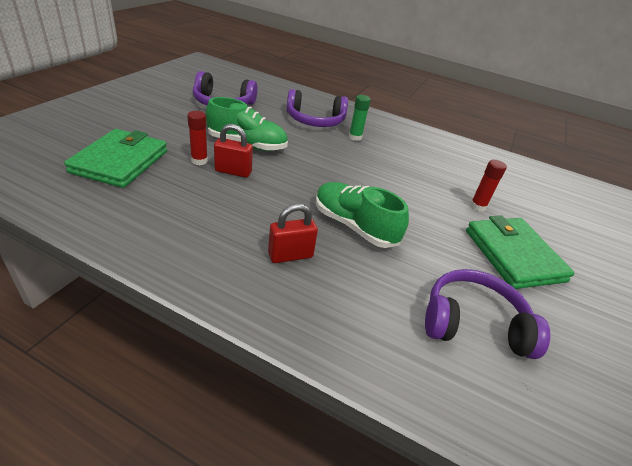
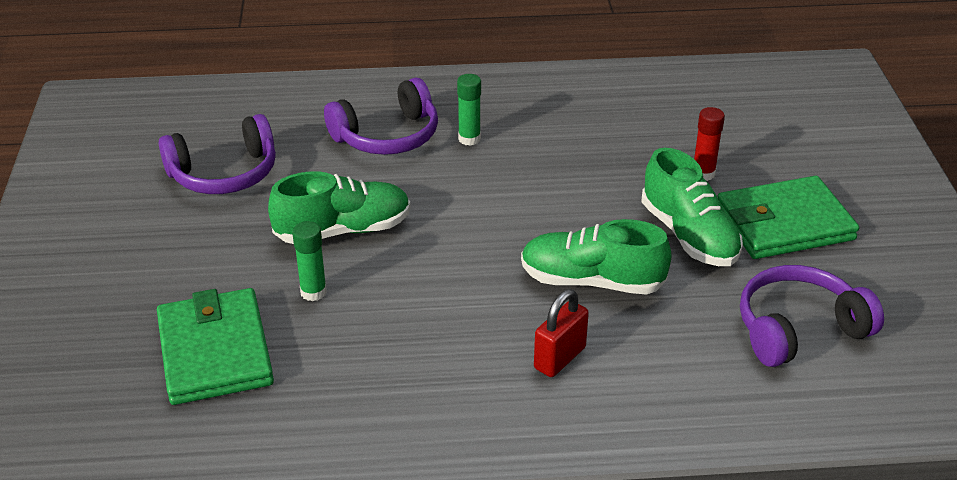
camera: 25 degrees left, 0 degrees up
red glue stick [187,111,208,165] -> green glue stick [292,221,327,301]
red padlock [214,124,253,178] -> none
green wallet [466,215,575,289] -> green wallet turned 60 degrees counterclockwise [717,176,859,259]
none -> green shoe [641,148,743,266]

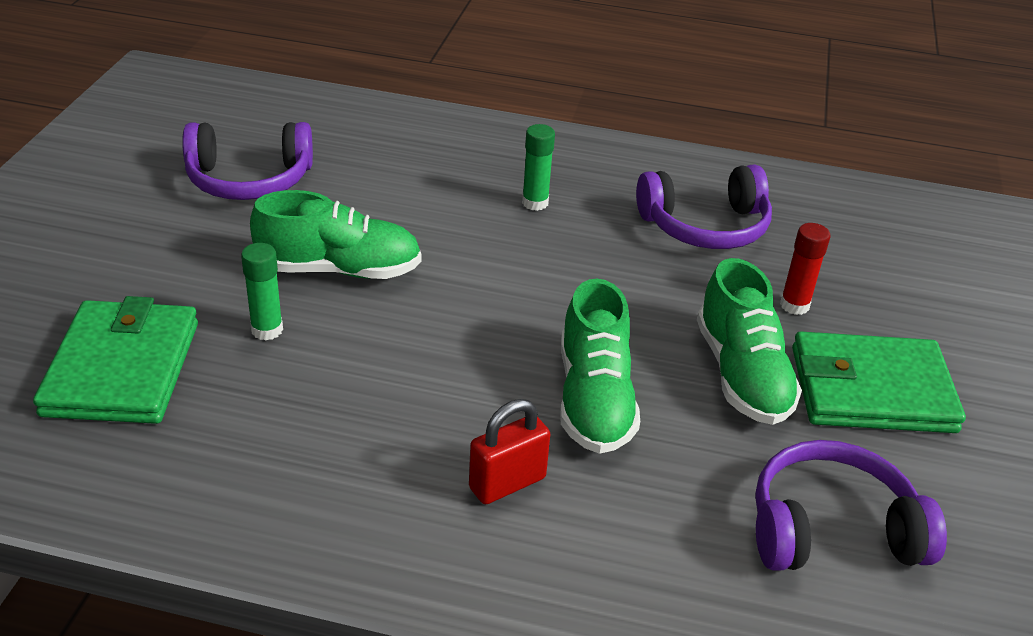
camera: 15 degrees right, 0 degrees up
purple headphones [324,77,438,155] -> purple headphones moved to [636,165,772,249]
green shoe [521,219,672,295] -> green shoe turned 120 degrees counterclockwise [560,279,640,454]

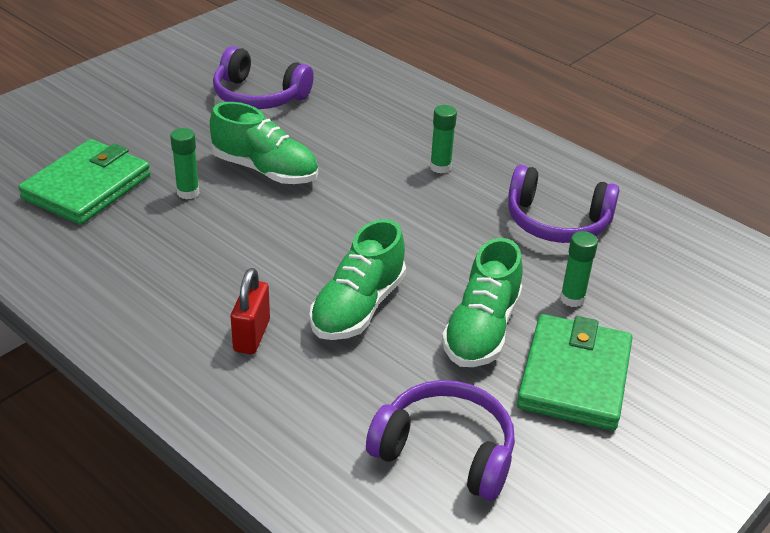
camera: 30 degrees right, 0 degrees up
red padlock [469,399,550,504] -> red padlock turned 75 degrees counterclockwise [231,268,270,354]
red glue stick [780,223,830,315] -> green glue stick [560,231,598,307]
green wallet [792,331,966,433] -> green wallet turned 75 degrees clockwise [517,314,632,431]

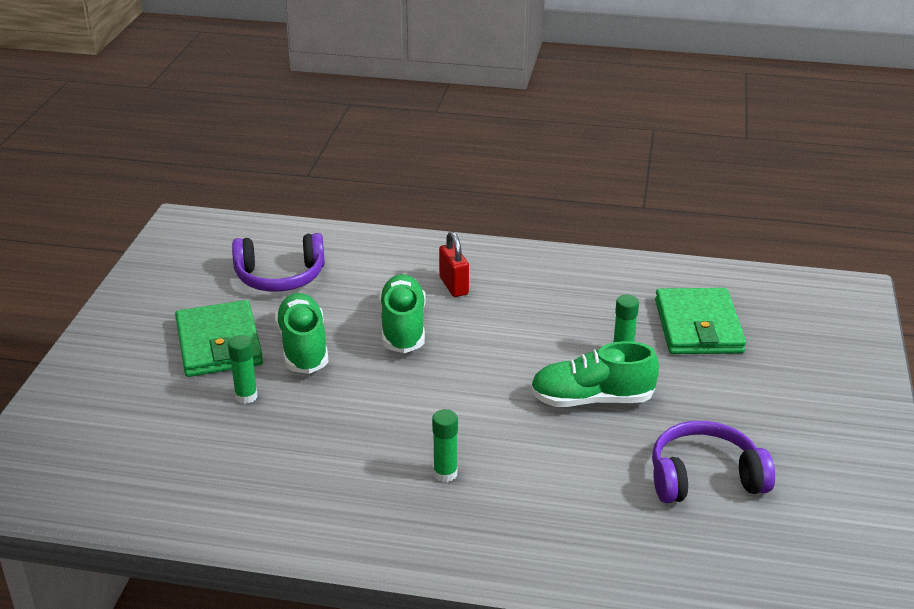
camera: 150 degrees right, 5 degrees down
purple headphones [508,165,620,243] -> none

